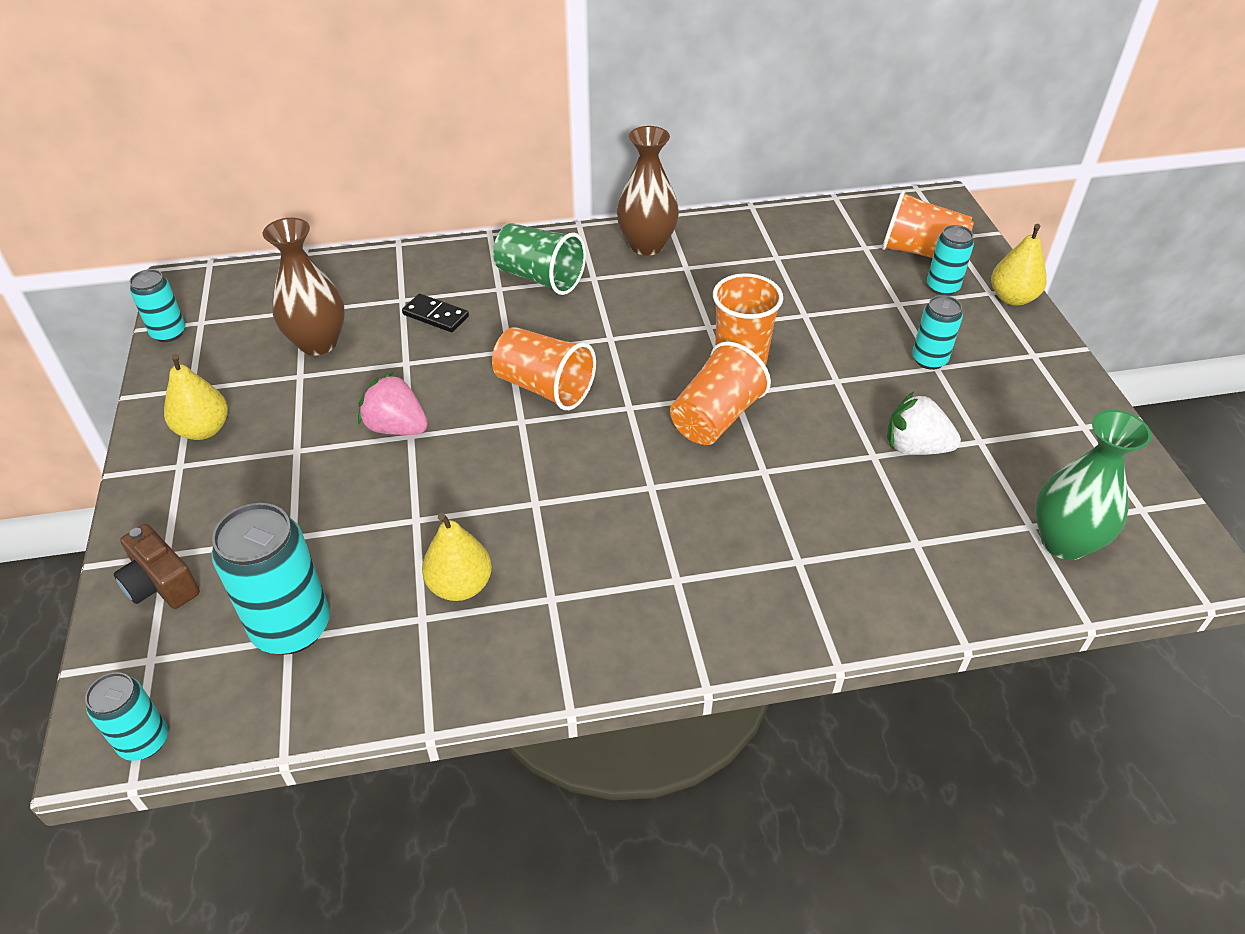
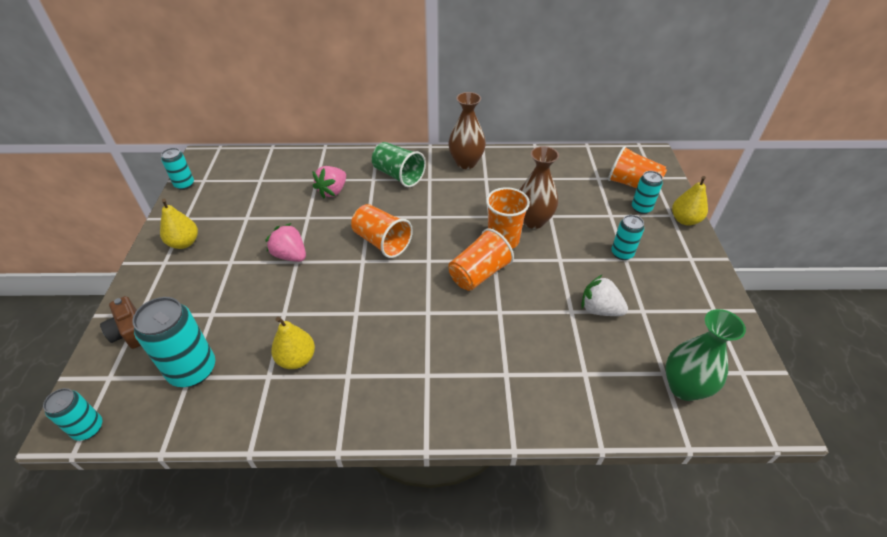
camera: 10 degrees right, 0 degrees up
brown vase [263,218,345,356] -> brown vase moved to [519,146,559,229]
black domino [402,294,469,332] -> pink strawberry [312,166,346,198]

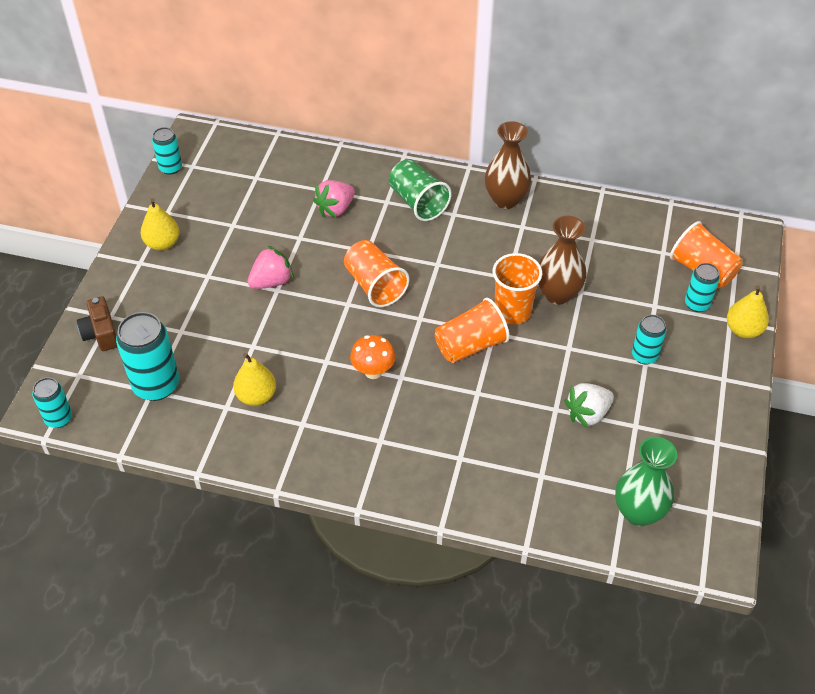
camera: 15 degrees right, 5 degrees up
pink strawberry [265,223,306,262] -> pink strawberry turned 90 degrees clockwise [248,246,294,289]
white strawberry [581,274,628,316] -> white strawberry turned 75 degrees counterclockwise [564,383,614,428]
none -> orange mushroom [350,335,395,379]

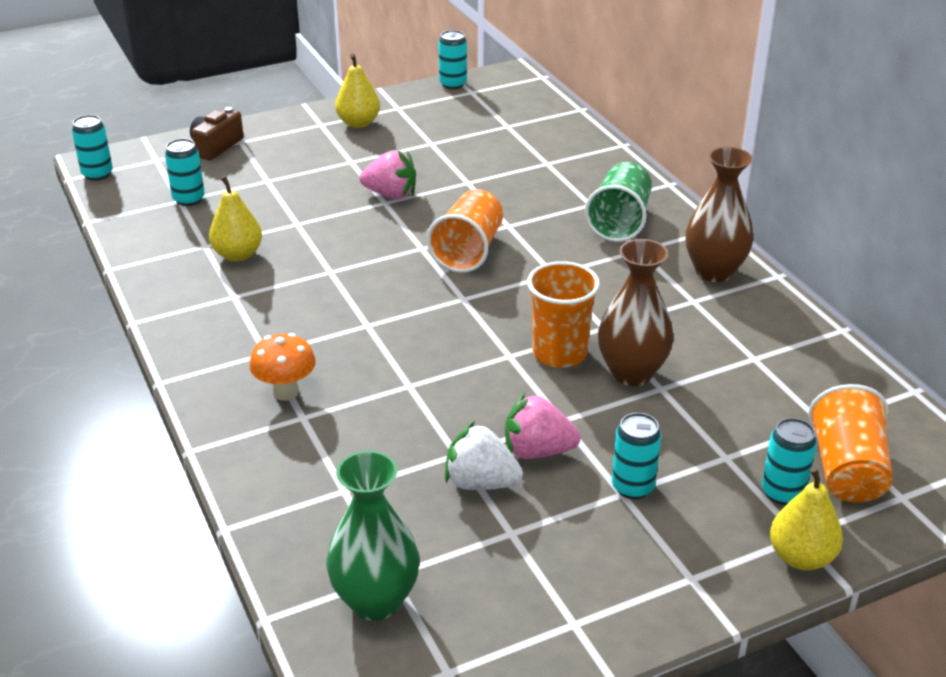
camera: 50 degrees right, 15 degrees down
turquoise can [116,312,179,401] -> turquoise can [165,139,205,206], size x0.58
pink strawberry [313,180,355,218] -> pink strawberry moved to [505,393,581,459]
orange mushroom [350,335,395,379] -> orange mushroom moved to [249,333,316,401]
orange cup [435,298,510,363] -> none

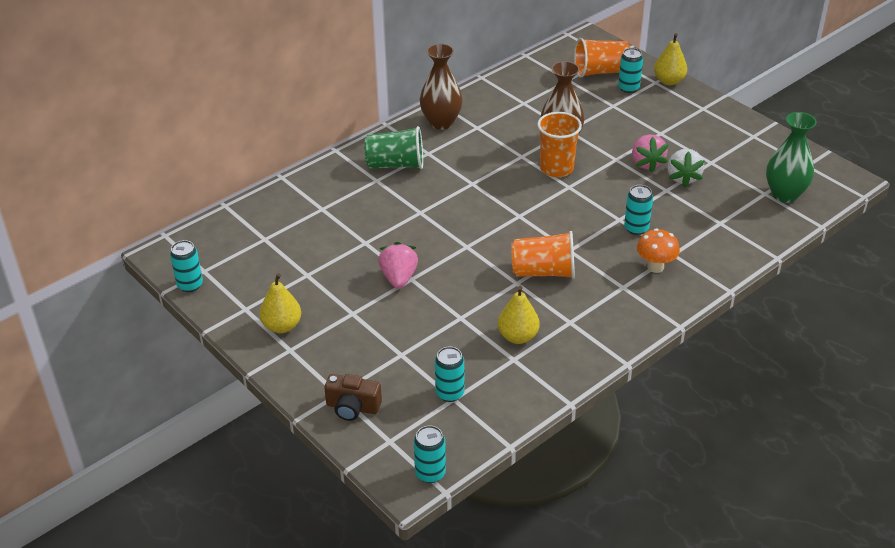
camera: 105 degrees left, 5 degrees up
orange cup [427,189,503,273] -> orange cup moved to [511,231,575,279]
turquoise can [612,413,661,499] -> turquoise can moved to [624,185,653,235]

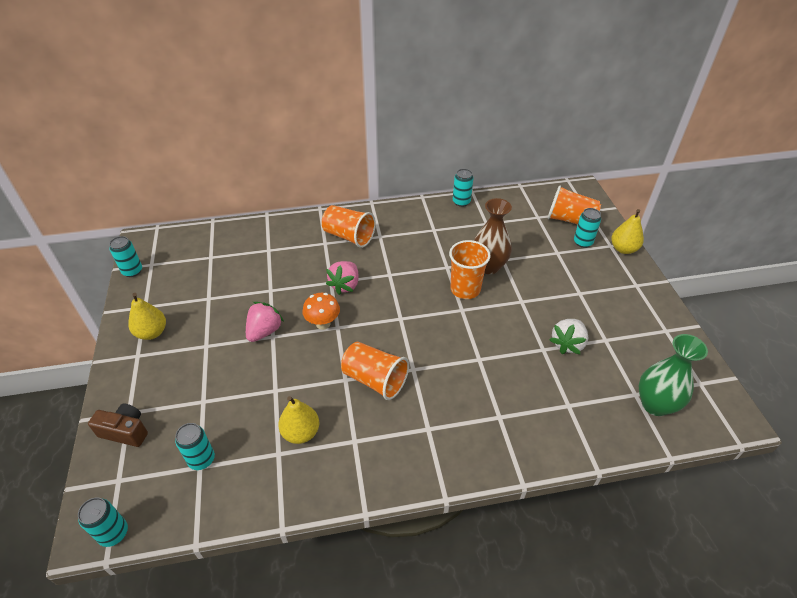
camera: 30 degrees right, 5 degrees up
brown camera [324,374,382,421] -> brown camera turned 150 degrees clockwise [88,404,148,447]
green cup [364,126,423,169] -> orange cup [322,205,376,248]
brown vase [420,44,463,130] -> none
turquoise can [624,185,653,235] -> turquoise can moved to [453,169,473,207]
pink strawberry [632,135,668,173] -> pink strawberry moved to [326,261,359,295]
orange mushroom [637,229,680,273] -> orange mushroom moved to [302,293,340,330]

